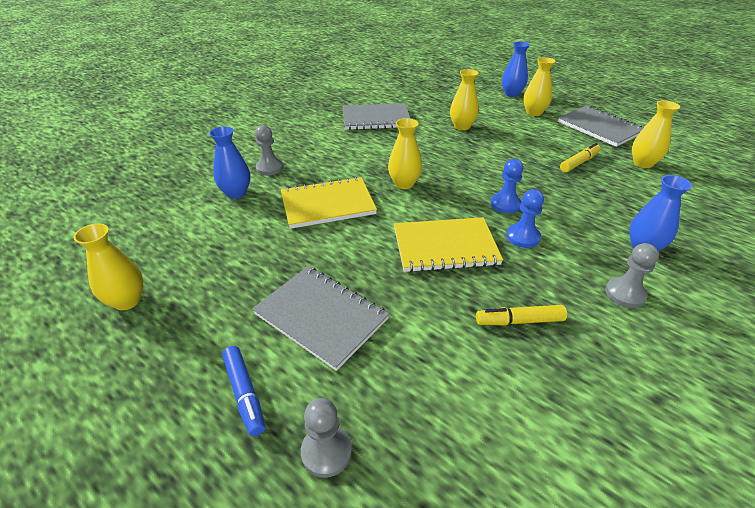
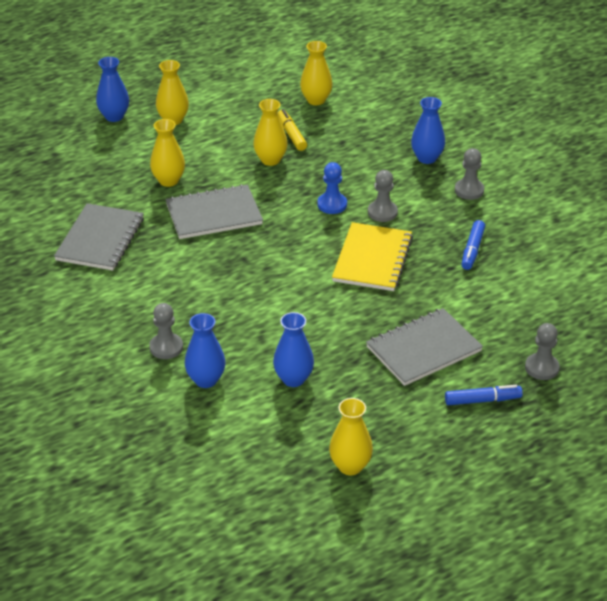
camera: 70 degrees left, 0 degrees up
yellow notebook [281,176,377,229] -> none
yellow vase [388,118,422,189] -> yellow vase moved to [253,99,287,166]
yellow marker [476,305,567,325] -> blue marker [461,220,485,270]
blue pawn [506,189,544,248] -> grey pawn [368,170,398,222]
grey notebook [558,106,643,147] -> grey notebook moved to [165,184,263,239]
none -> blue vase [273,312,314,387]

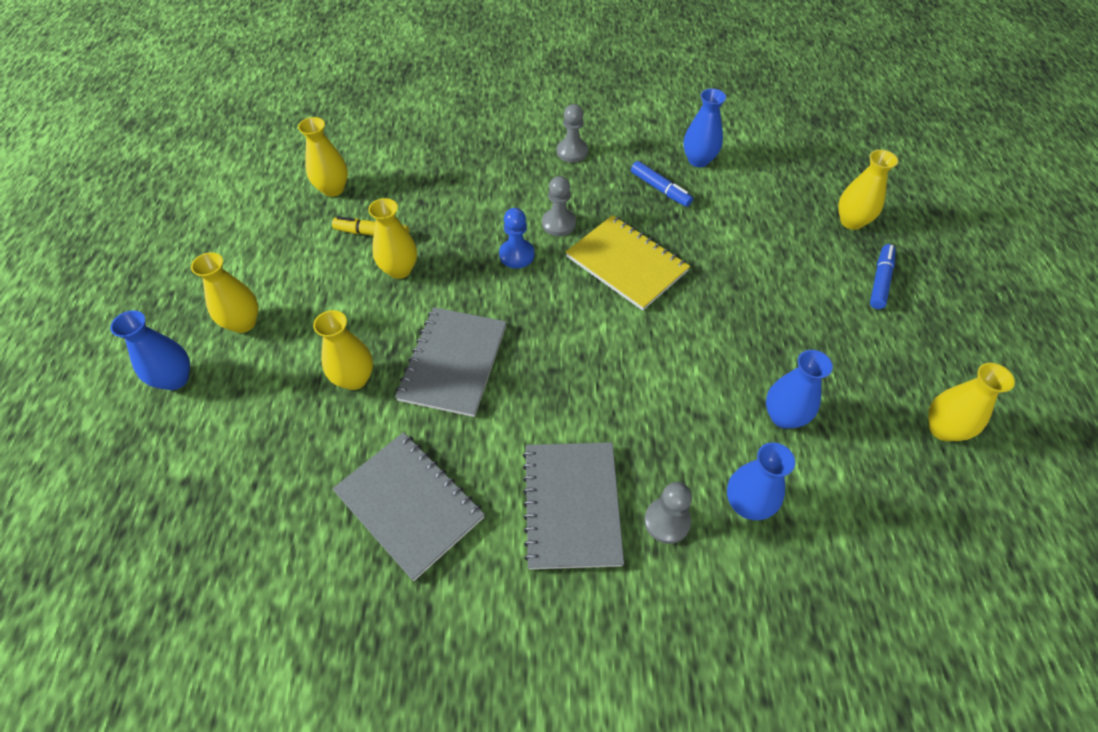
camera: 60 degrees left, 15 degrees up
grey notebook [366,308,483,386] -> grey notebook moved to [523,442,624,569]
blue vase [411,97,445,164] -> blue vase moved to [684,89,726,167]
grey pawn [525,323,560,380] -> yellow vase [838,150,898,230]

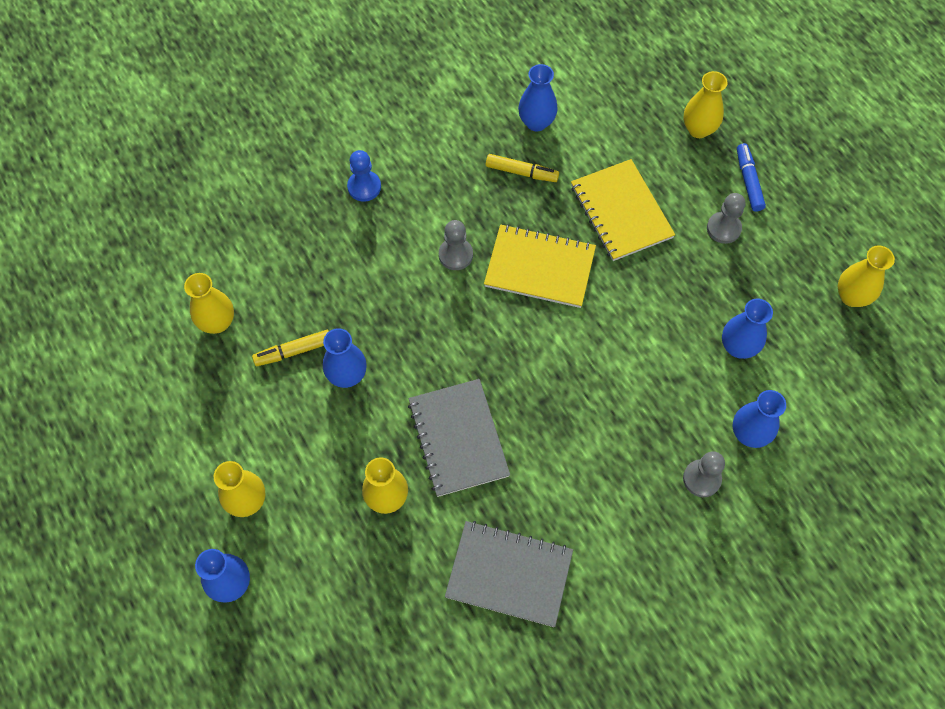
camera: 30 degrees left, 10 degrees up
yellow vase [368,198,417,279] -> blue vase [323,328,367,388]
blue pawn [499,208,535,268] -> blue pawn moved to [347,150,381,202]
grey notebook [523,442,624,569] -> none
grey pawn [557,104,588,163] -> grey pawn moved to [707,193,746,244]
blue marker [631,161,693,207] -> yellow marker [486,154,559,182]
none -> yellow notebook [571,159,675,261]

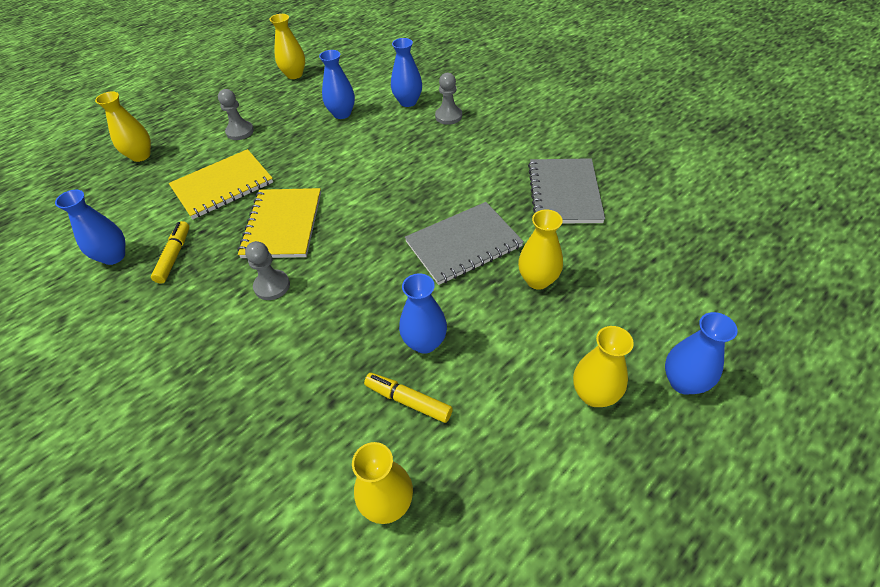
camera: 100 degrees left, 15 degrees down
yellow marker [252,330,329,366] -> yellow marker turned 150 degrees clockwise [364,373,453,423]
blue pawn [347,150,381,202] -> none
blue marker [737,143,766,212] -> none

